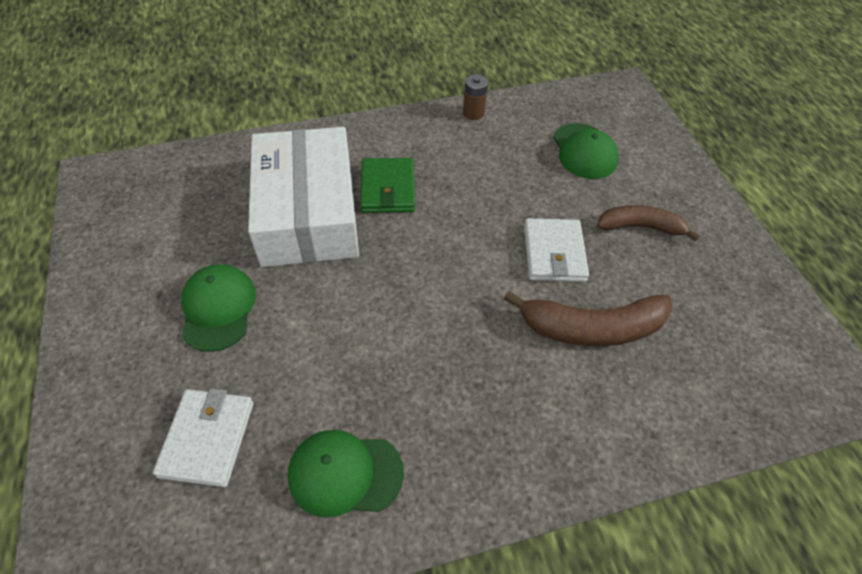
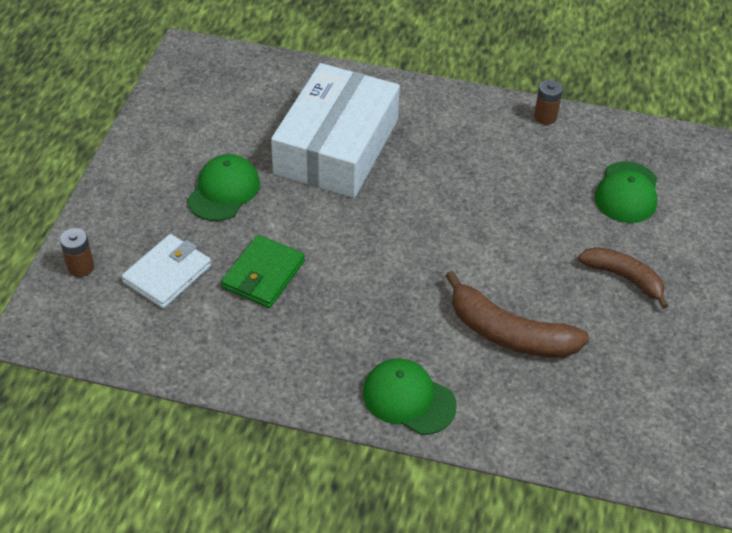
camera: 30 degrees right, 5 degrees down
green cap [288,430,404,518] -> green cap moved to [363,358,457,435]
green wallet [360,158,415,213] -> green wallet moved to [221,235,305,308]
white wallet [524,218,589,282] -> none
none -> brown battery [60,228,94,277]

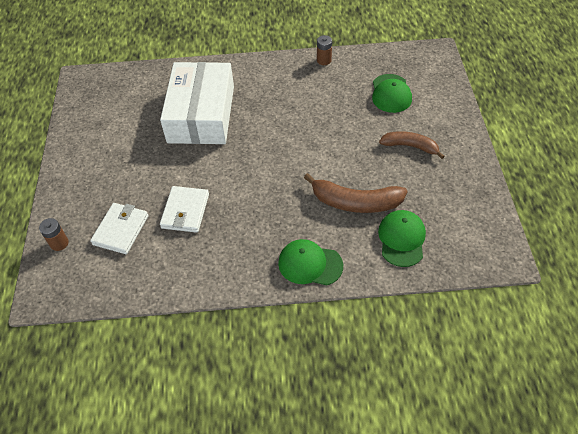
camera: 15 degrees left, 5 degrees up
green cap [187,154,260,221] -> green cap moved to [378,210,426,267]
green wallet [221,235,305,308] -> white wallet [160,186,209,233]

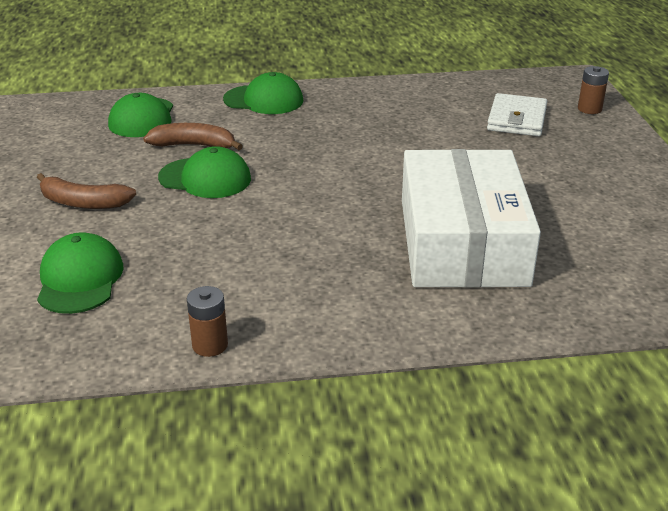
camera: 175 degrees right, 20 degrees down
white wallet [160,186,209,233] -> none
brown banana [304,173,408,213] -> brown banana [143,123,243,150], size x0.67
none -> green cap [158,146,251,198]

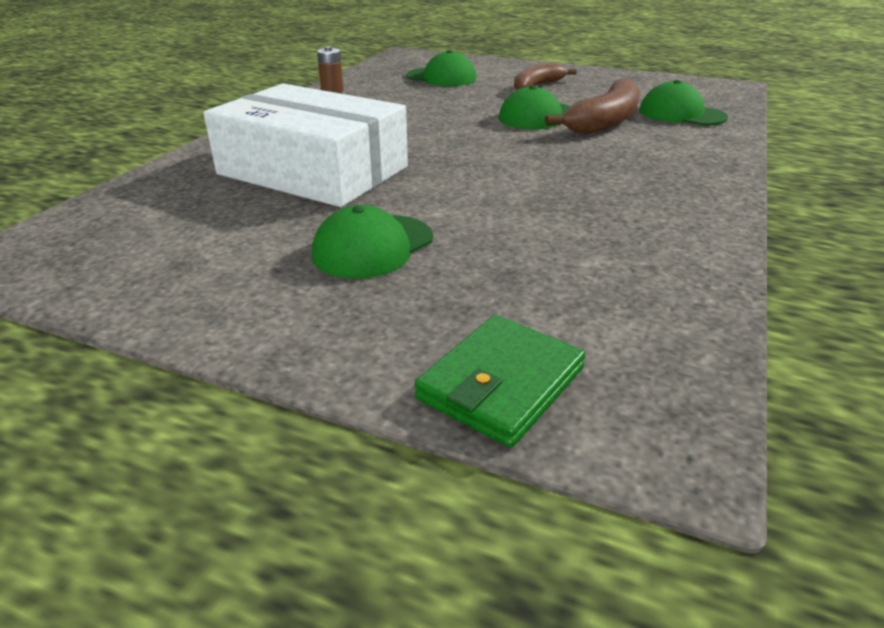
camera: 120 degrees right, 0 degrees up
brown banana [143,123,243,150] -> brown banana [545,78,640,134], size x1.50
green cap [223,72,303,114] -> green cap moved to [312,205,433,279]
white wallet [487,93,547,136] -> none
brown battery [578,66,609,114] -> green wallet [415,315,586,447]

